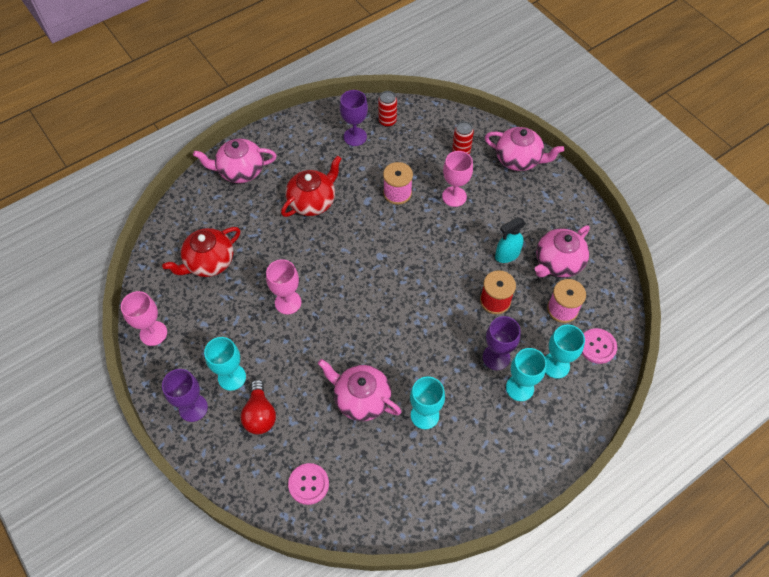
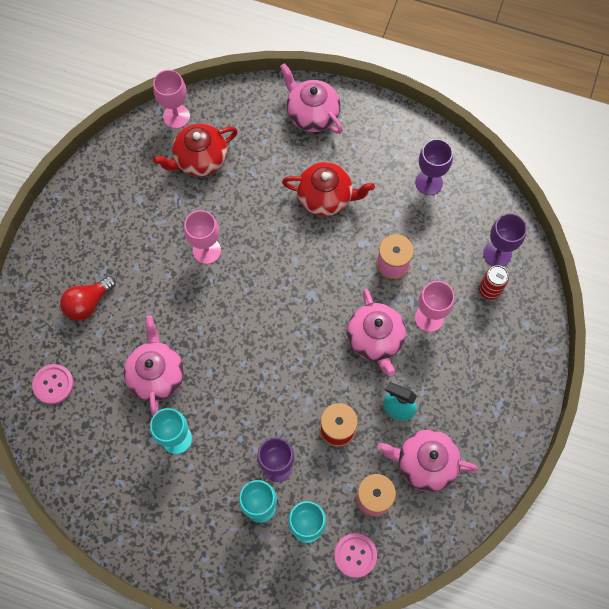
camera: 55 degrees right, 10 degrees up
pink goblet [121,291,167,346] -> pink goblet moved to [153,70,190,129]
red teapot [162,227,240,277] -> red teapot turned 45 degrees counterclockwise [153,123,238,177]
purple goblet [162,369,208,422] -> purple goblet moved to [483,213,527,266]
turquoise goblet [204,337,246,391] -> none
red can [378,91,397,127] -> none
pink teapot [485,127,564,171] -> pink teapot moved to [347,289,406,376]

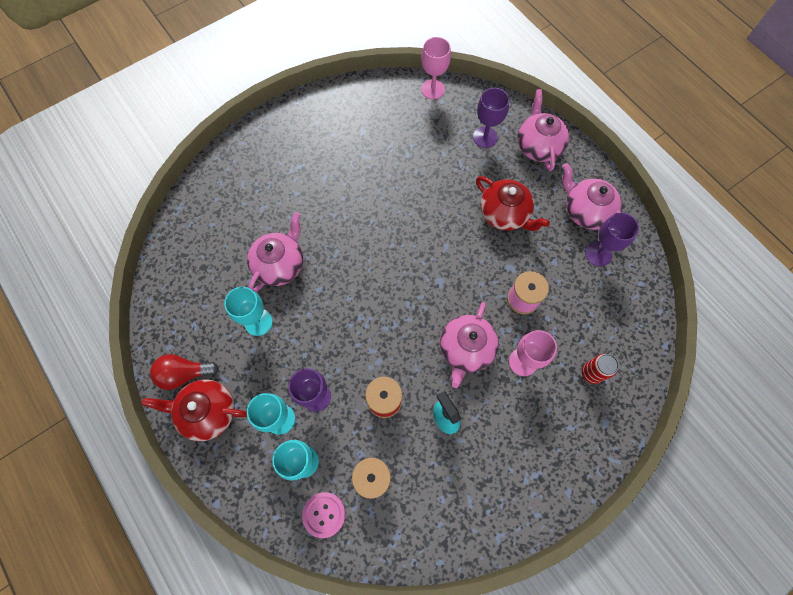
camera: 35 degrees right, 0 degrees up
pink button [32,364,74,404] -> none
red light bulb [60,276,116,321] -> red light bulb moved to [150,354,218,390]
red teapot [153,123,238,177] -> red teapot moved to [141,380,247,441]
pink goblet [184,210,221,264] -> none
pink teapot [378,429,478,492] -> pink teapot moved to [562,163,622,230]
purple goblet [483,213,527,266] -> purple goblet moved to [473,88,509,148]

